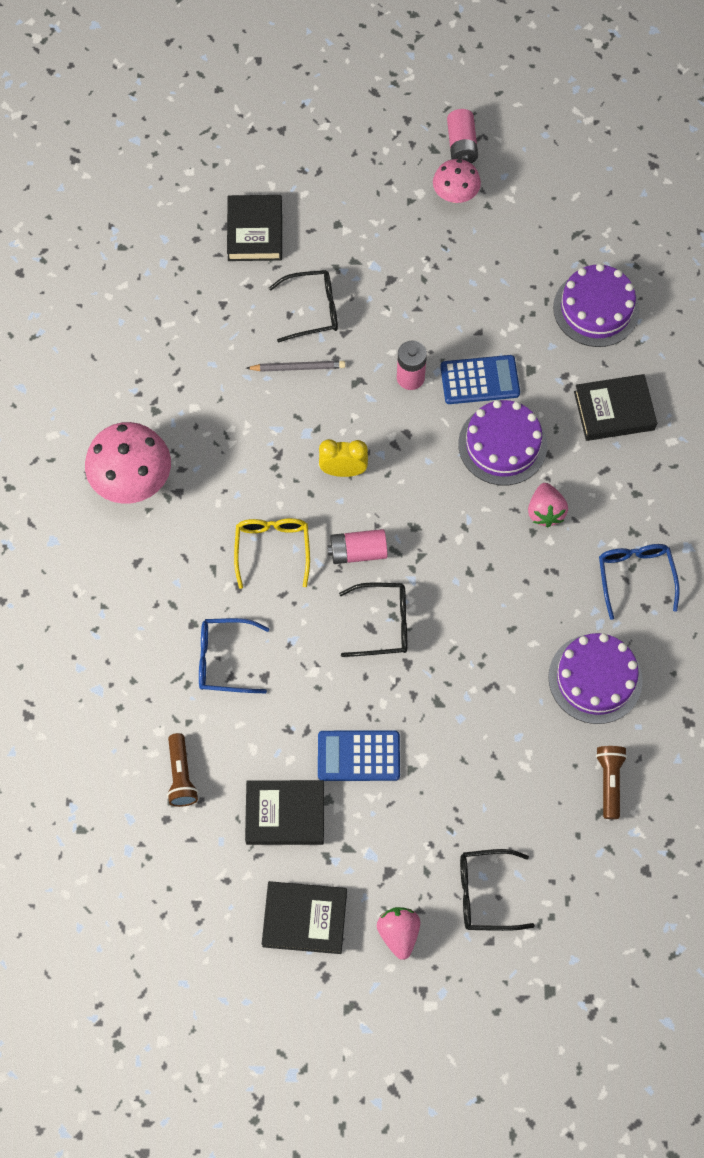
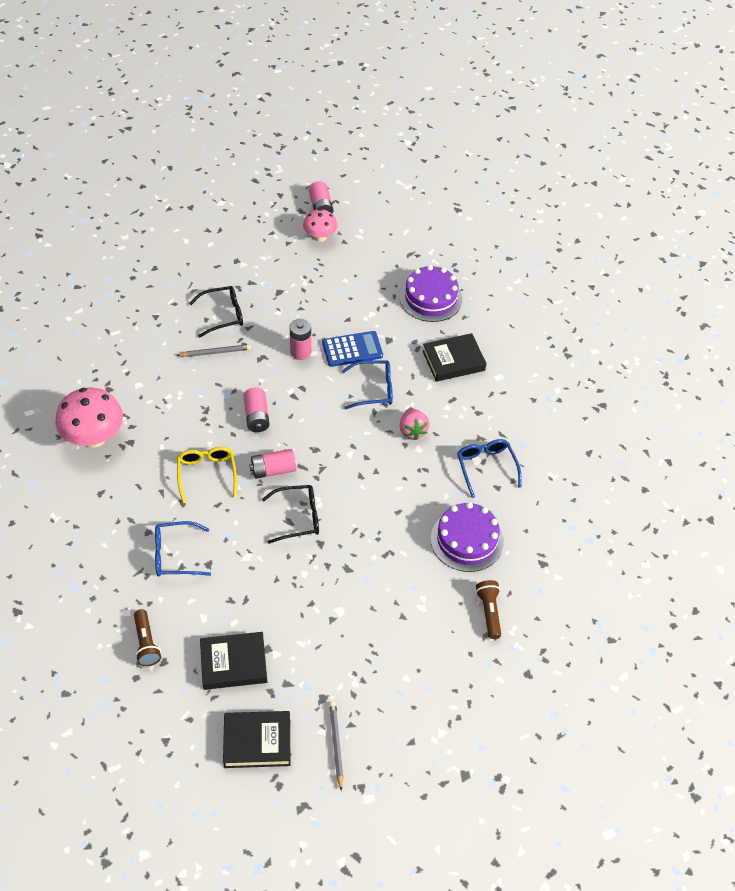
camera: 10 degrees left, 15 degrees down
black book [227,195,282,261] -> none
blue calculator [318,731,400,781] -> none
yellow clock [319,439,368,477] -> pink battery [243,387,270,432]
pink strawberry [377,907,420,960] -> grey pencil [329,701,344,791]
purple cake [458,400,547,485] -> blue glasses [342,360,393,409]
black glasses [460,849,535,931] -> none

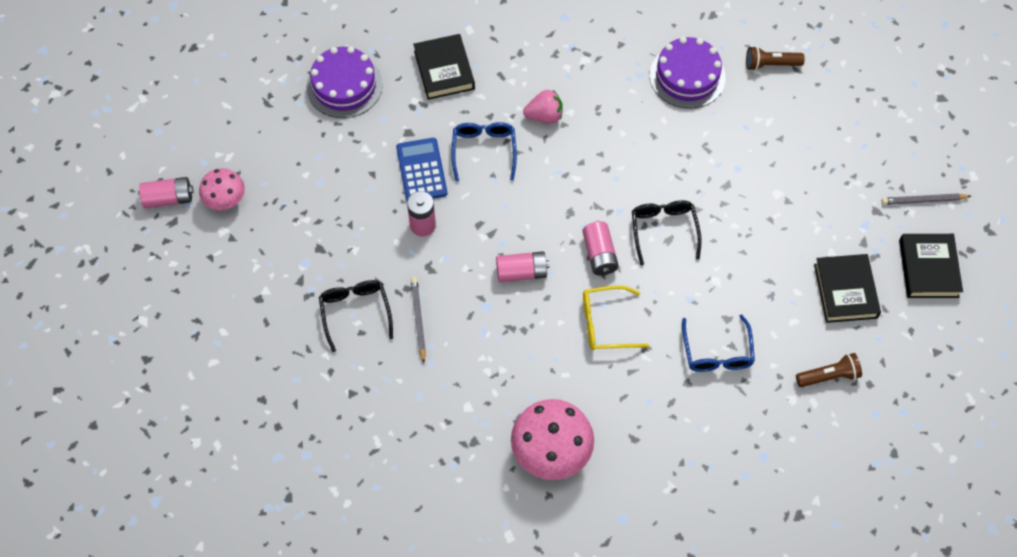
camera: 85 degrees left, 10 degrees up
blue glasses [457,439,522,498] -> none

